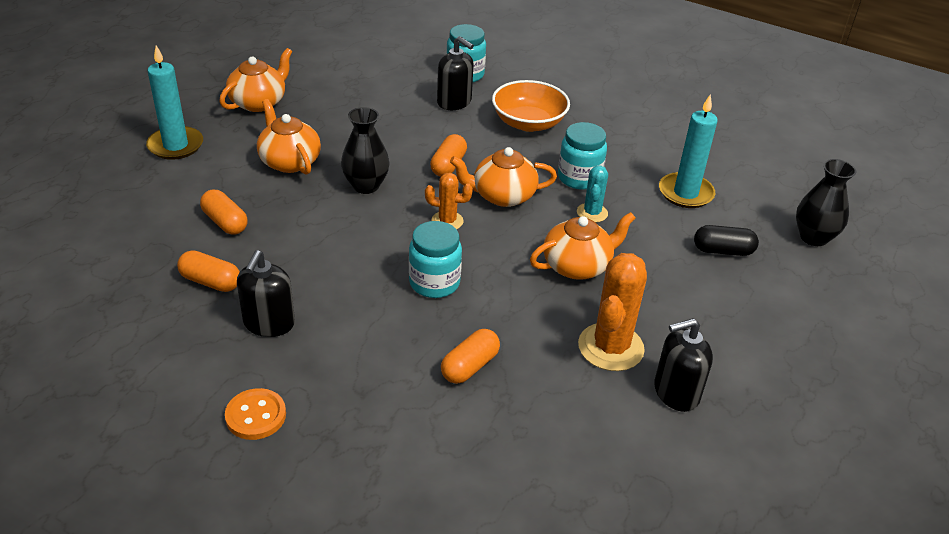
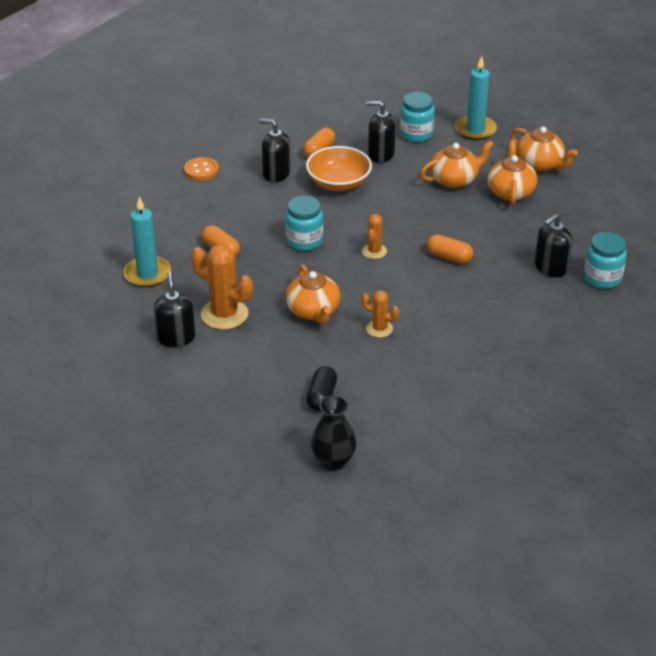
camera: 100 degrees right, 0 degrees up
orange capsule [200,190,248,234] -> black soap dispenser [366,101,396,163]
black vase [341,107,389,194] -> none
orange teapot [450,147,557,207] -> orange teapot moved to [487,140,537,205]
orange bowl [492,80,570,132] -> orange bowl moved to [306,146,372,191]
turquoise jar [558,122,607,190] -> turquoise jar moved to [400,92,435,142]
turquoise cactus [577,165,608,222] -> orange cactus [361,290,399,338]
turquoise candle [659,94,718,208] -> turquoise candle moved to [124,196,171,287]

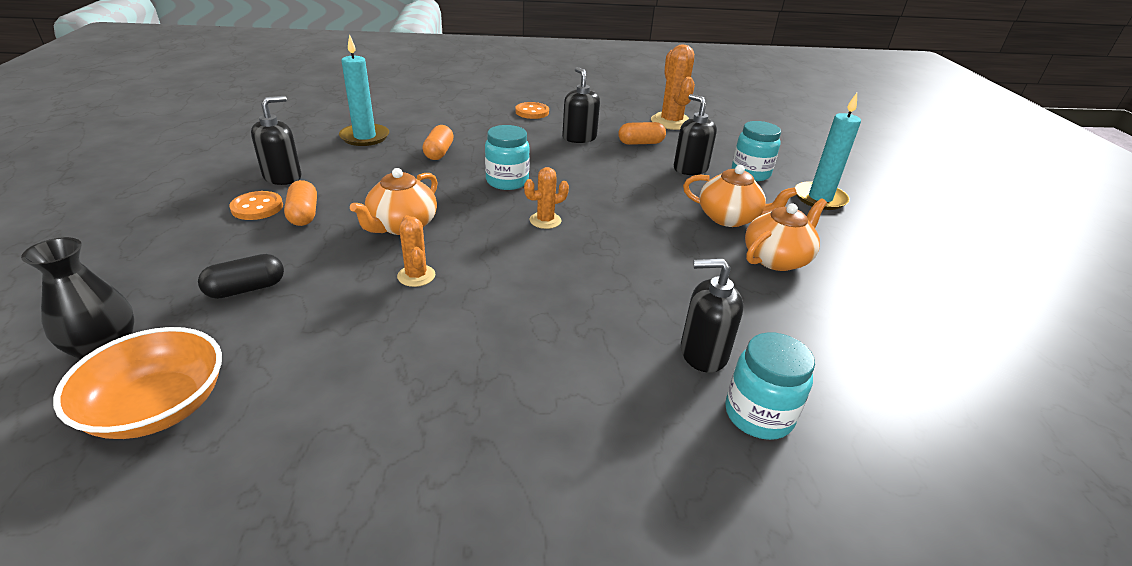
camera: 45 degrees right, 5 degrees down
orange cactus [191,244,253,330] -> orange cactus moved to [651,44,695,130]
orange bowl [306,146,372,191] -> orange bowl moved to [53,327,222,439]
orange capsule [427,234,473,264] -> orange capsule moved to [284,180,317,226]
orange teapot [511,127,578,171] -> none
none -> orange button [229,191,283,220]

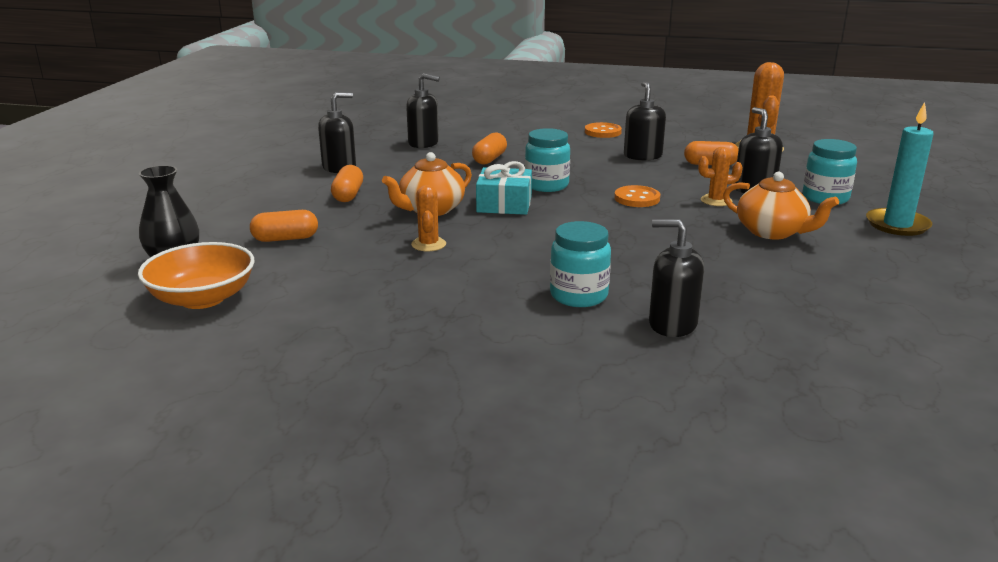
camera: 20 degrees right, 10 degrees down
black capsule [198,254,284,299] -> orange capsule [250,210,318,242]
orange button [229,191,283,220] -> orange button moved to [614,185,660,207]
turquoise candle [339,34,389,146] -> black soap dispenser [406,73,440,148]
orange cactus [524,167,569,229] -> orange cactus moved to [698,147,743,206]
turquoise jar [725,332,815,440] -> turquoise jar moved to [550,221,611,307]
orange teapot [745,199,827,271] -> none
none -> turquoise gift [476,161,532,215]

